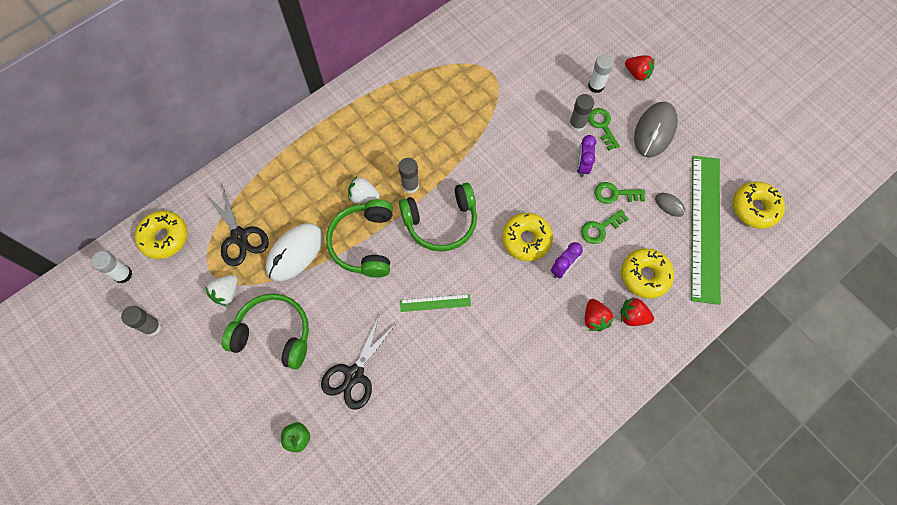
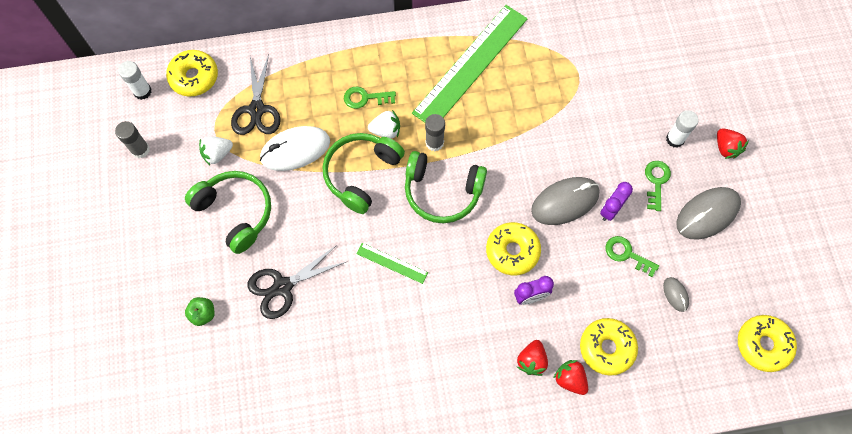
camera: 30 degrees right, 0 degrees up
white strawberry [348,176,380,204] -> white strawberry turned 135 degrees clockwise [368,110,400,139]
grey glue stick [569,94,594,132] -> none
green key [581,209,629,244] -> green key moved to [344,87,396,109]
green ruler [691,156,721,305] -> green ruler moved to [412,5,528,123]
none -> grey mouse [531,177,599,225]

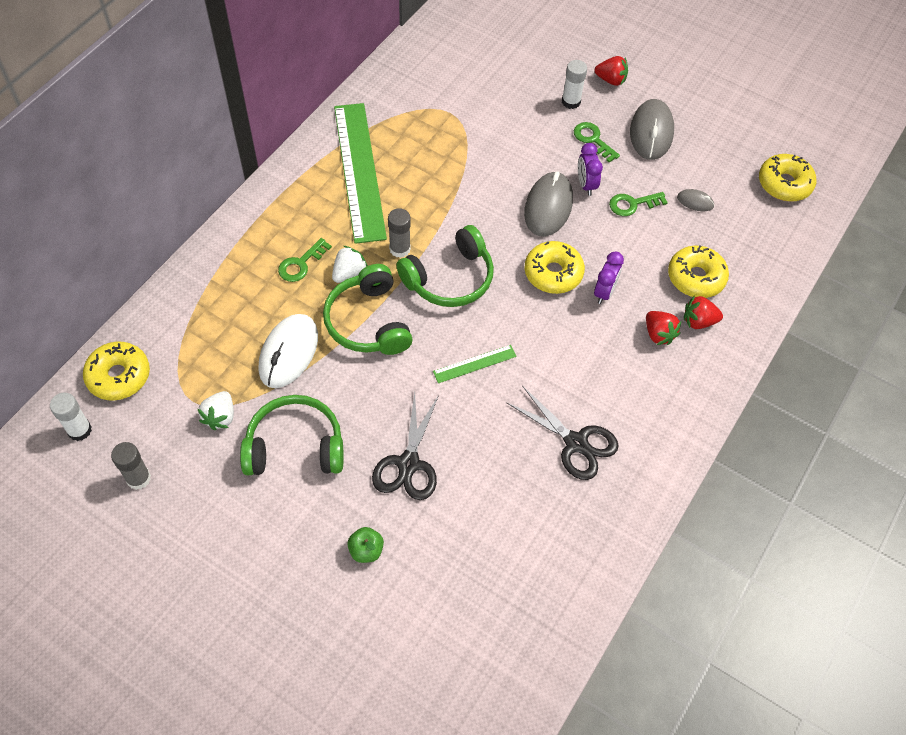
camera: 50 degrees left, 10 degrees down
black scissors [231,54,281,135] -> black scissors moved to [506,386,619,480]

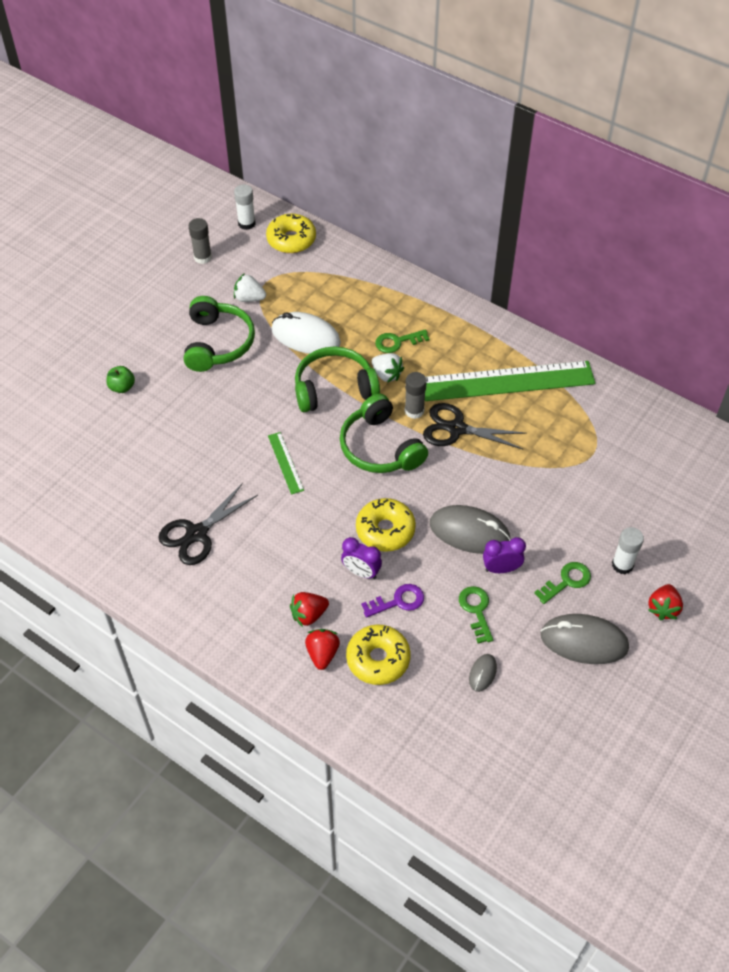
camera: 95 degrees right, 5 degrees down
green key [278,238,332,282] -> green key turned 60 degrees counterclockwise [375,329,430,353]
black scissors [372,392,439,500] -> black scissors moved to [423,403,527,449]
yellow donut [759,154,816,202] -> none
none -> purple key [361,584,424,618]

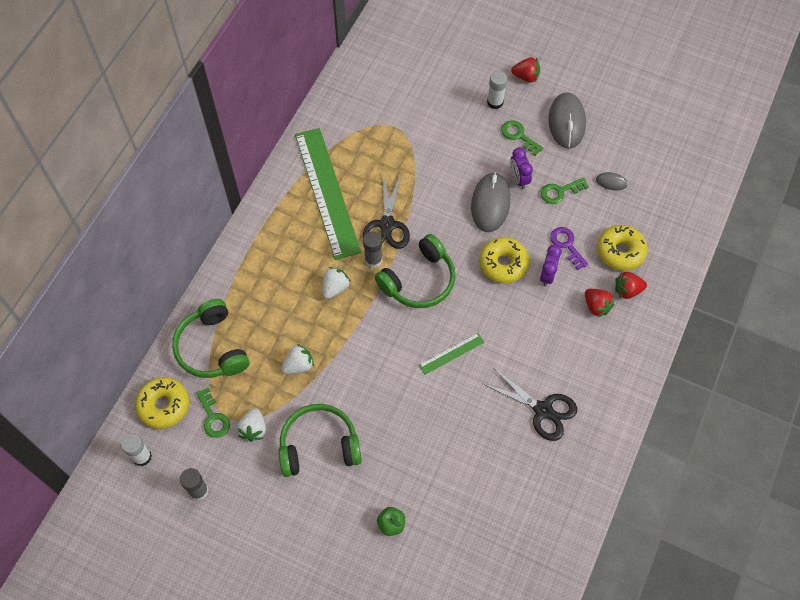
camera: 100 degrees left, 10 degrees up
white mouse [271,312,341,354] -> white strawberry [281,344,314,374]
green headphones [295,346,380,412] -> green headphones moved to [172,299,249,378]
green key [375,329,430,353] -> green key moved to [196,388,230,438]

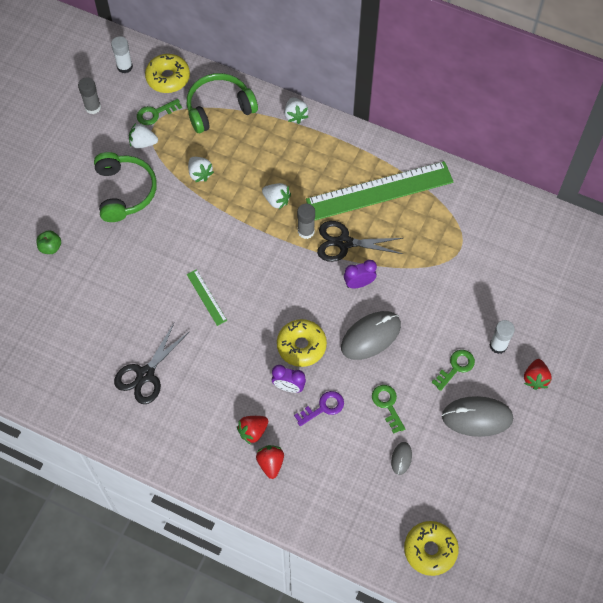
camera: 90 degrees right, 0 degrees up
green headphones [375,234,456,308] -> none
grey mouse [471,172,510,232] -> grey mouse turned 45 degrees counterclockwise [341,311,401,360]
purple clock [510,147,533,189] -> purple clock moved to [344,260,377,288]
yellow donut [597,225,647,271] -> yellow donut moved to [404,521,459,576]
none -> white strawberry [285,97,309,124]

